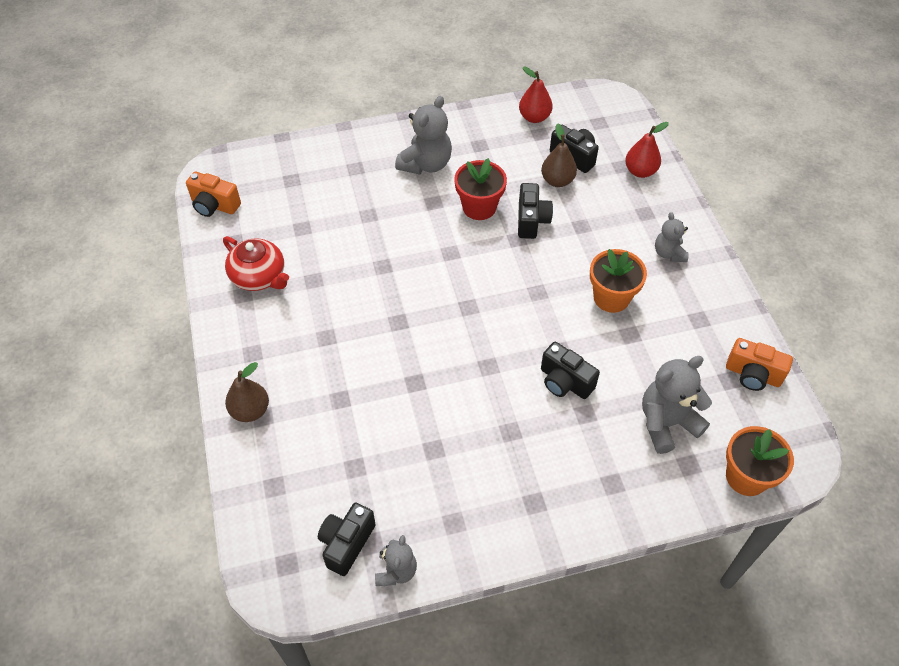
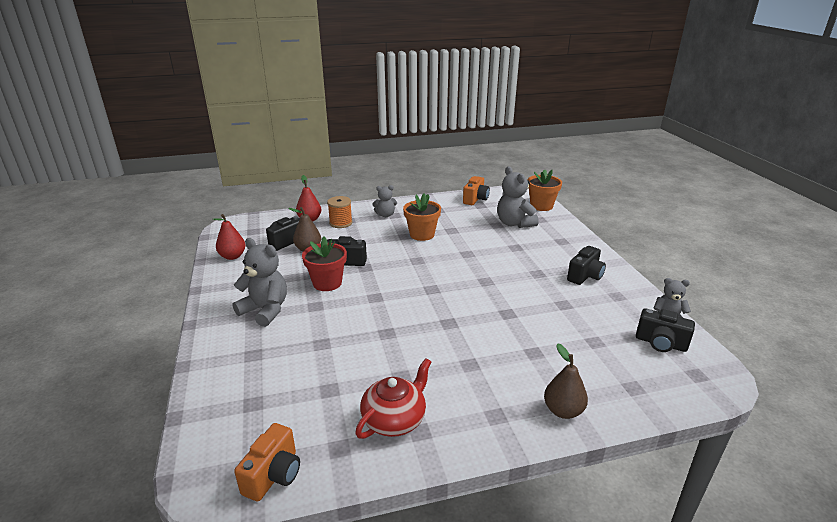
camera: 90 degrees left, 25 degrees down
black camera [541,342,600,399] -> black camera moved to [567,246,606,285]
none -> orange spool [327,196,353,228]

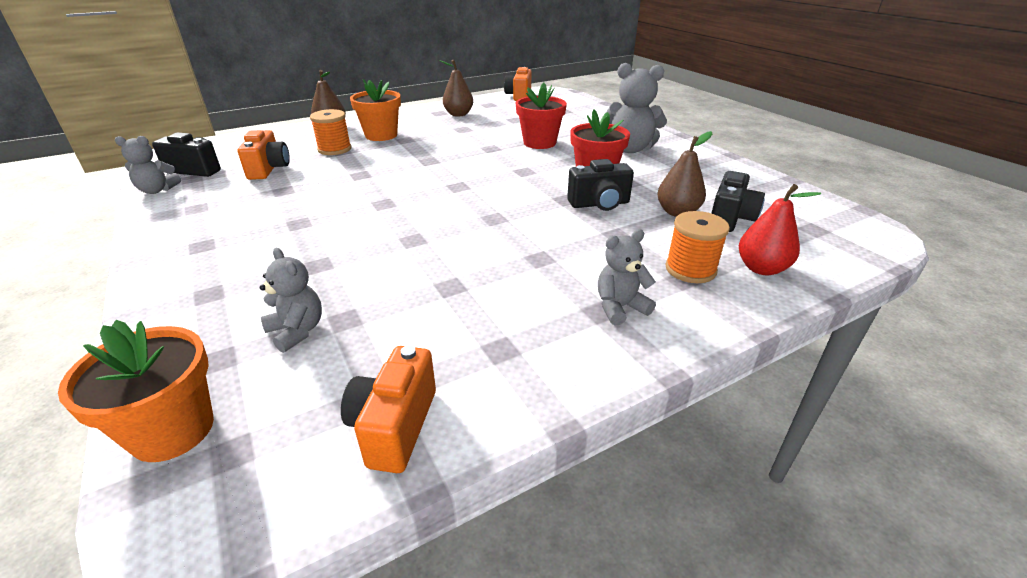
camera: 165 degrees right, 5 degrees up
red pear [213,214,246,260] -> none
red teapot [355,358,431,439] -> brown pear [439,60,473,117]
orange flower pot [403,193,441,241] -> orange flower pot moved to [350,79,401,141]
grey teddy bear [497,166,539,228] -> grey teddy bear [260,248,322,353], size x0.59
black camera [567,246,606,285] -> none
none -> orange camera [238,130,290,180]
none -> orange spool [310,109,352,155]
none -> red flower pot [516,83,567,149]

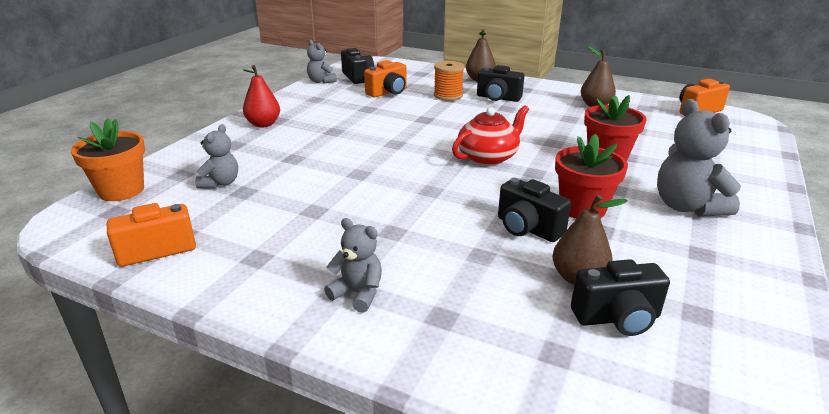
camera: 55 degrees right, 5 degrees down
orange flower pot [350,79,401,141] -> black camera [477,65,524,102]
orange spool [665,211,730,283] -> none
red pear [739,184,821,275] -> red pear moved to [242,65,280,127]
none -> red teapot [452,105,529,165]

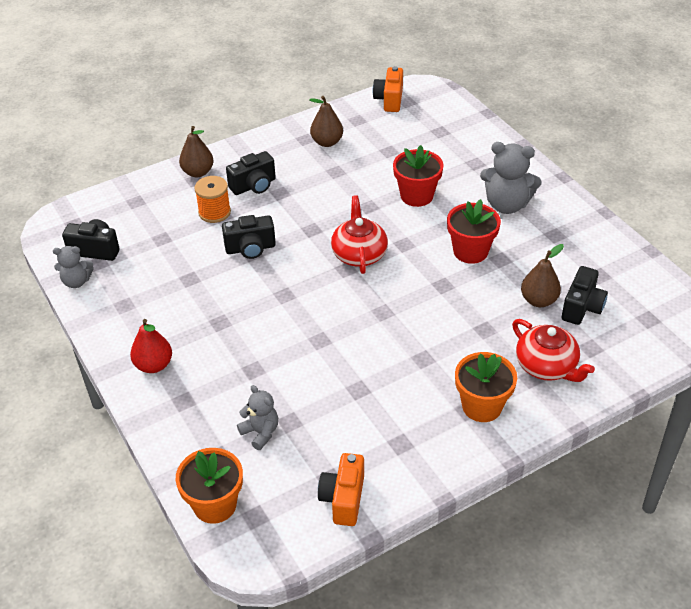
camera: 55 degrees left, 15 degrees up
grey teddy bear [324,218,382,313] -> orange flower pot [455,352,517,422]
orange camera [364,60,407,97] -> none
black camera [498,178,571,242] -> black camera moved to [222,215,276,259]
none -> red teapot [512,319,595,382]

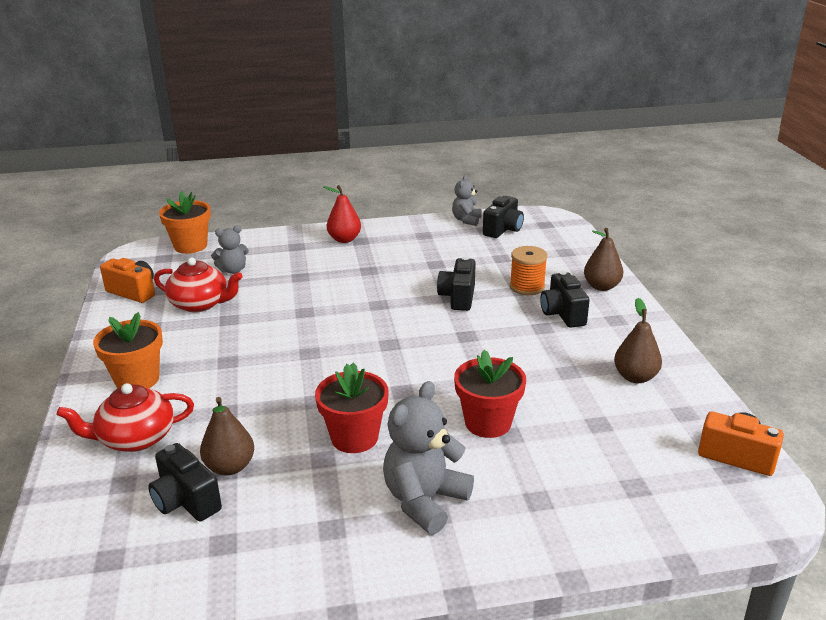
camera: 110 degrees right, 15 degrees down
red teapot [331,195,388,274] -> red teapot moved to [154,258,243,313]

